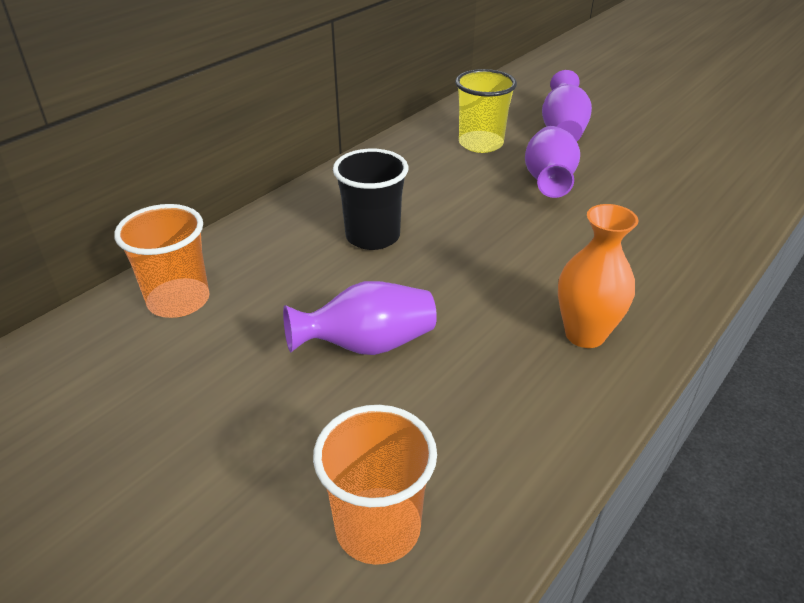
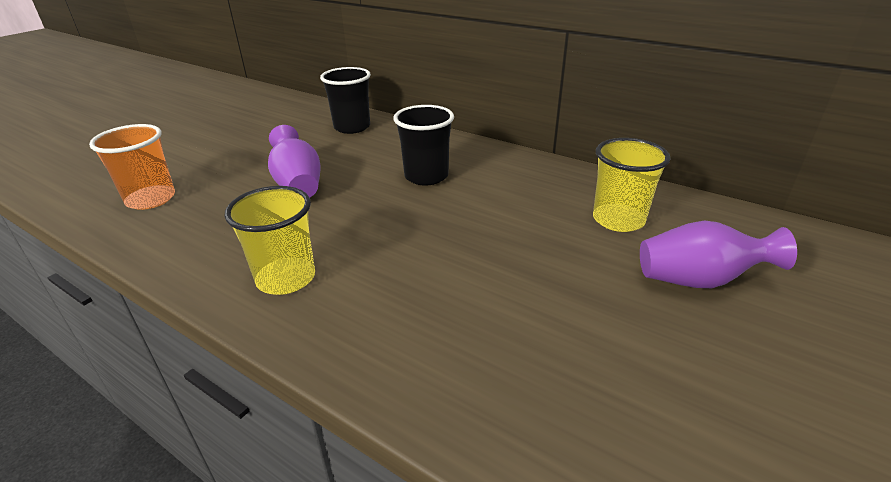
camera: 85 degrees right, 5 degrees down
orange cup [114,204,210,318] -> black cup [320,67,371,134]
purple vase [525,126,580,198] -> none
orange vase [558,204,638,348] -> yellow cup [224,186,315,295]

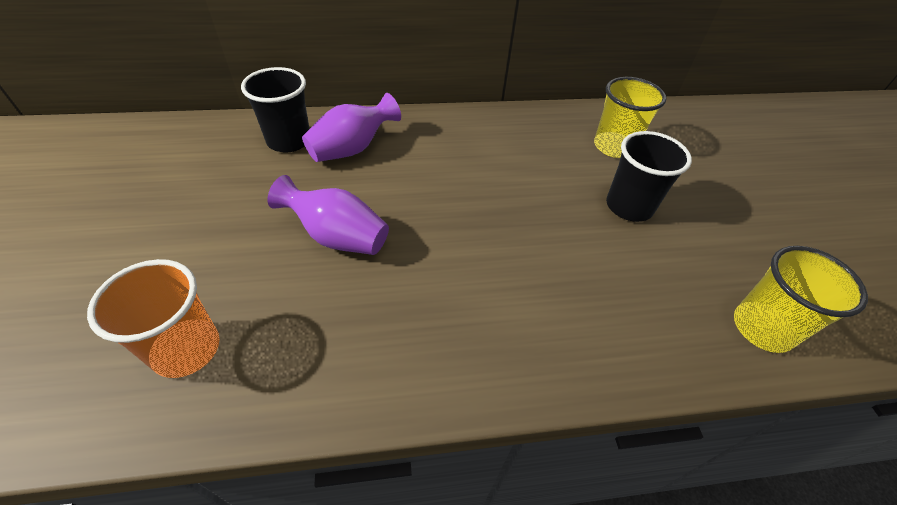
camera: 45 degrees left, 15 degrees up
yellow cup [224,186,315,295] -> yellow cup moved to [734,246,868,353]
black cup [394,105,454,186] -> black cup moved to [606,131,692,222]
purple vase [640,220,797,288] -> purple vase moved to [302,93,401,162]

